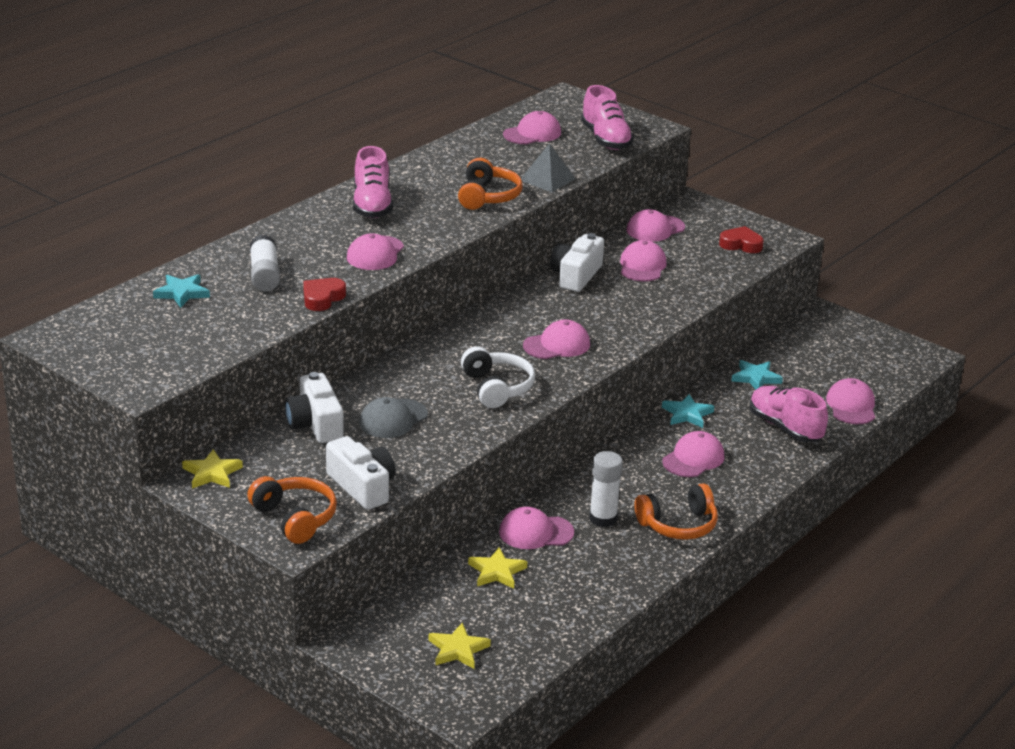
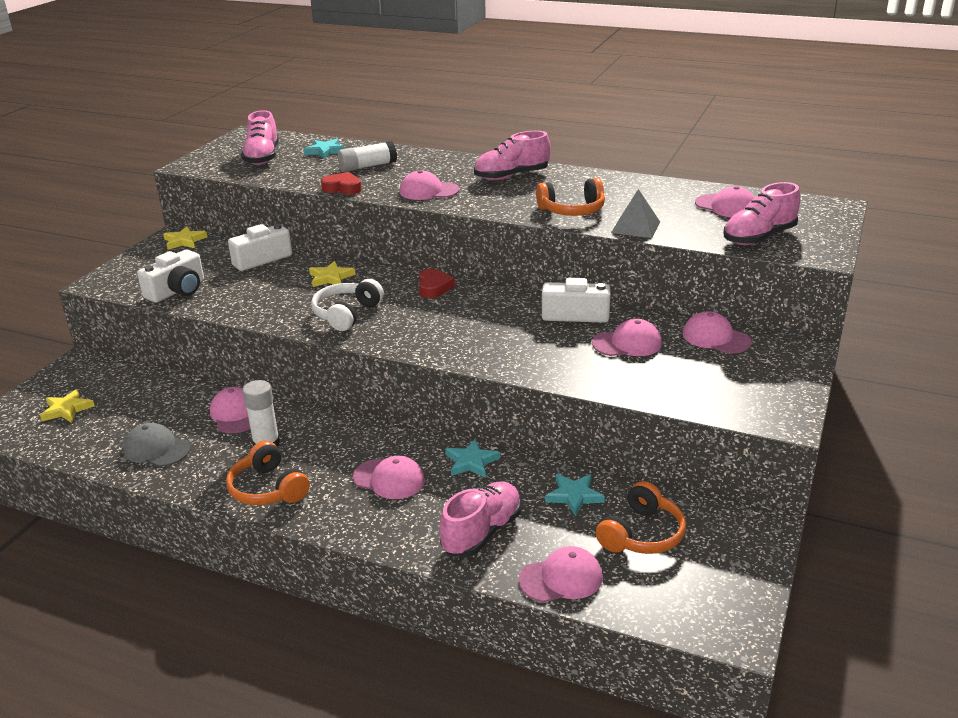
camera: 75 degrees right, 0 degrees up
orange headphones [247,476,337,544] -> orange headphones moved to [596,481,686,554]
grey cap [359,397,428,438] -> grey cap moved to [123,423,191,467]
white headphones [461,346,535,408] -> white headphones turned 150 degrees clockwise [311,279,384,331]
yellow star [468,547,527,589] -> yellow star moved to [309,261,356,287]
pink cap [523,320,590,359] -> none
red heart [719,226,764,253] -> red heart moved to [419,269,455,298]
none -> pink shoe [241,110,279,165]

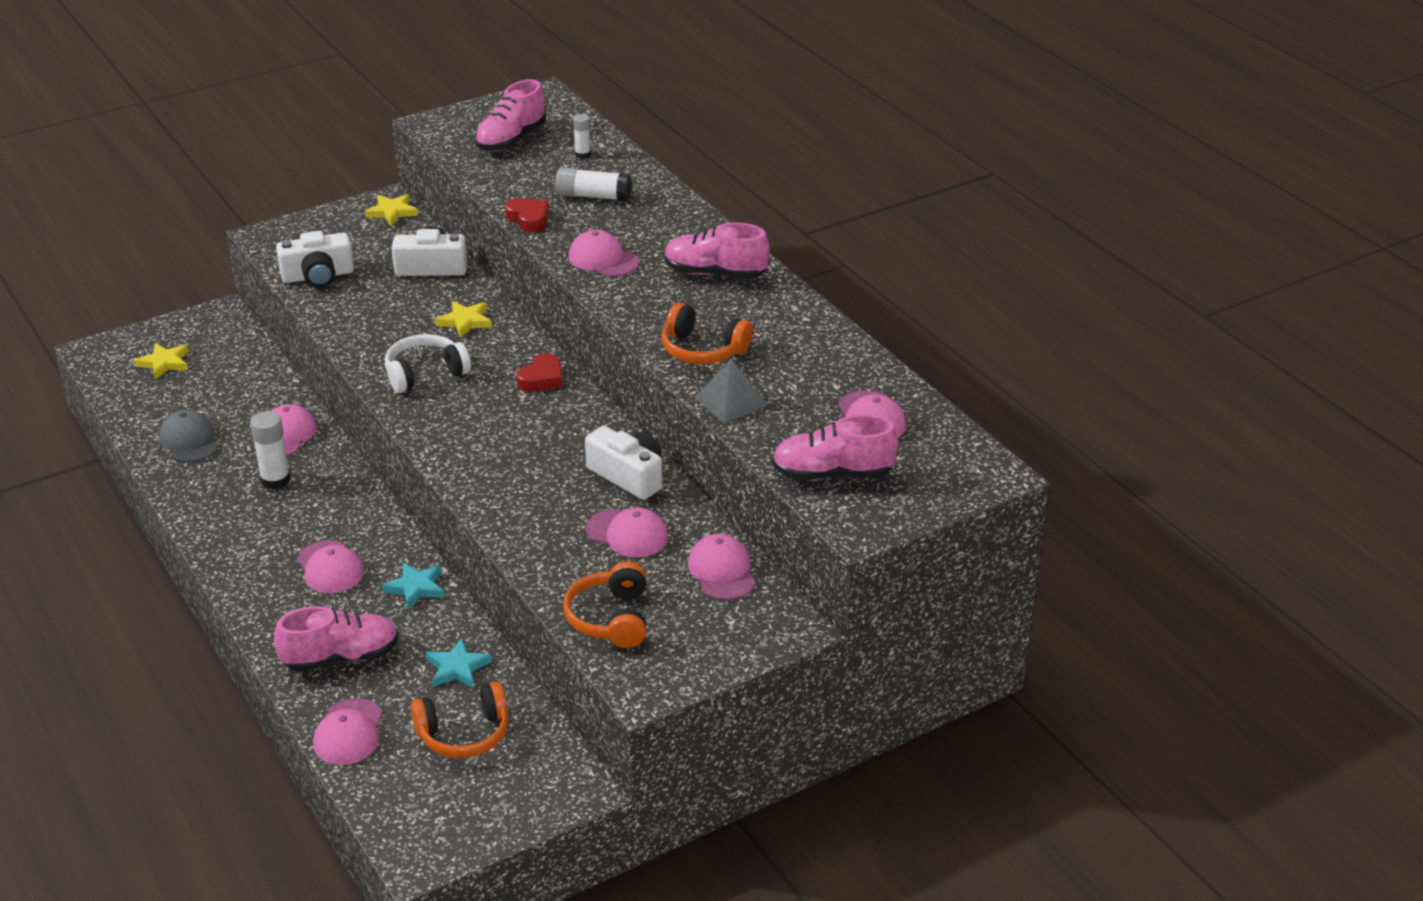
camera: 35 degrees right, 5 degrees up
orange headphones [226,441,310,505] -> orange headphones moved to [563,561,646,648]
turquoise star [303,139,345,159] -> white glue stick [573,114,591,159]
pink cap [519,546,602,602] -> pink cap turned 75 degrees clockwise [313,698,383,765]

